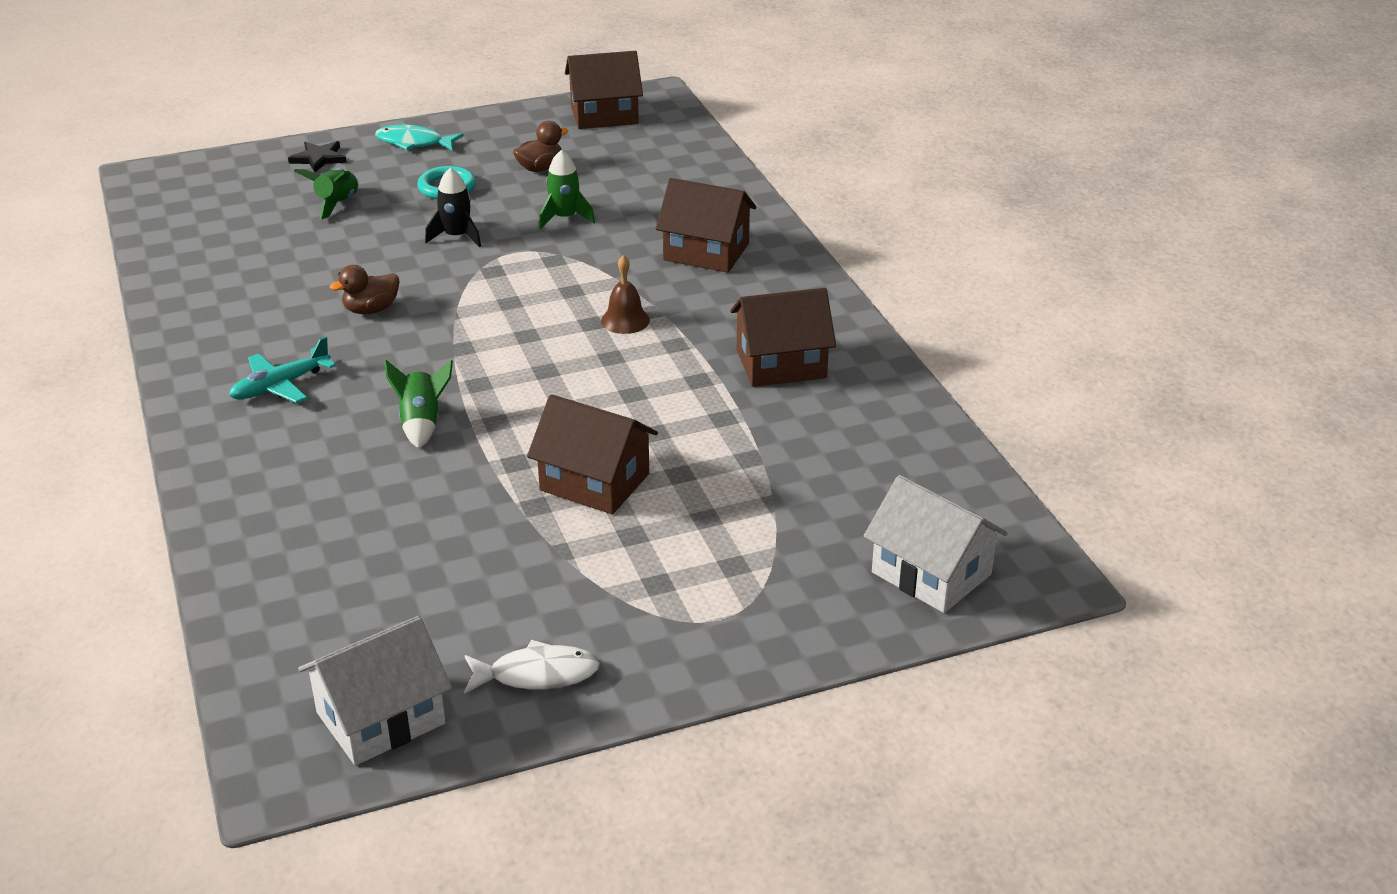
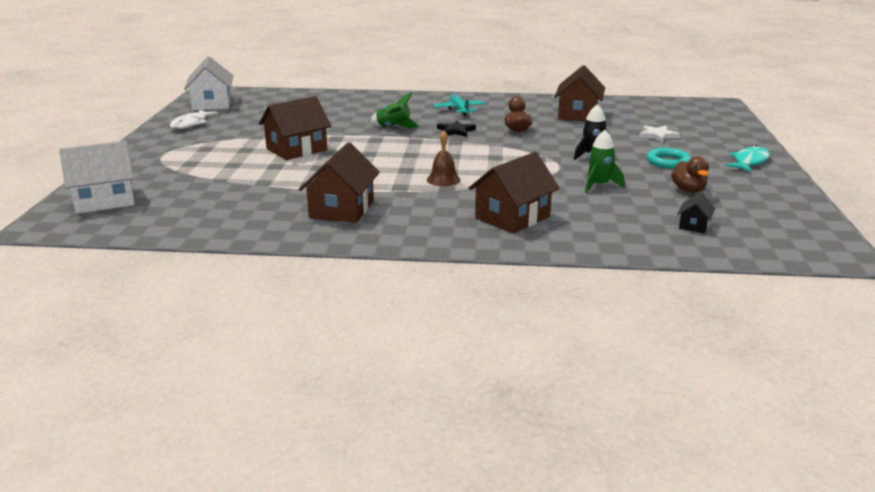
camera: 115 degrees right, 10 degrees down
black star [288,141,347,172] -> black star moved to [437,120,476,137]
green rocket [294,168,359,220] -> white star [639,125,680,143]
brown house [565,51,643,129] -> brown house moved to [554,65,605,122]
none -> black house [677,192,715,233]

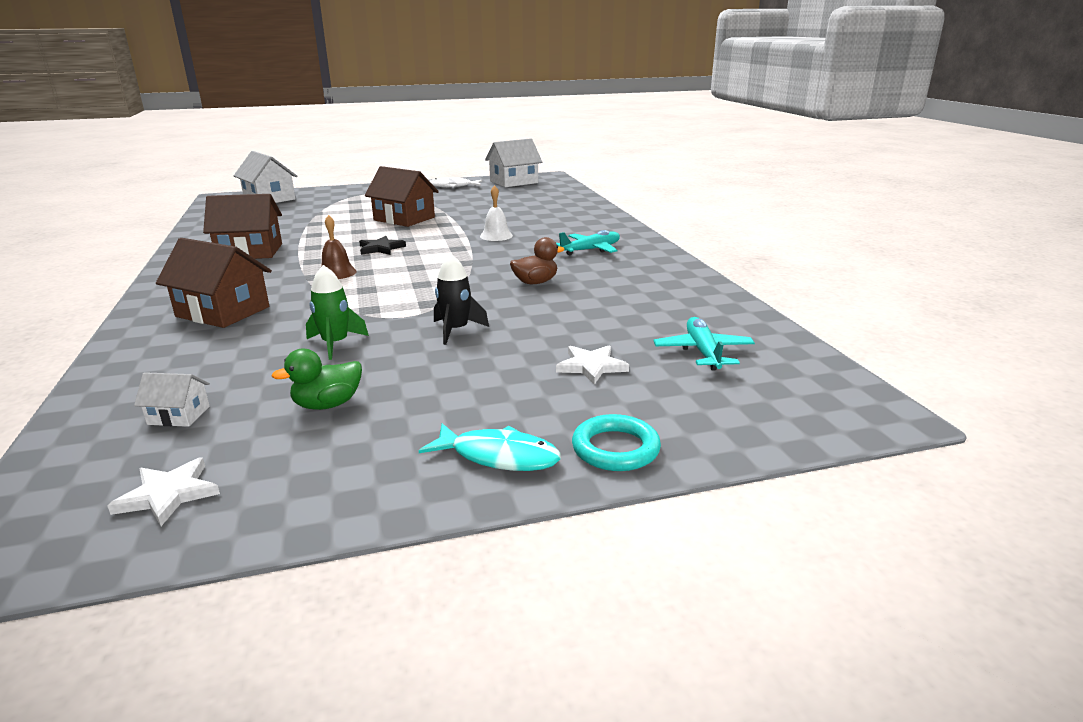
camera: 70 degrees right, 0 degrees up
green rocket [370,92,420,129] -> white bell [480,185,513,241]
black star [437,120,476,137] -> black star moved to [359,236,406,255]
brown house [554,65,605,122] -> none
turquoise ring [647,148,691,169] -> turquoise ring moved to [572,414,661,471]
brown duck [671,156,709,193] -> green duck [271,348,362,410]
black house [677,192,715,233] -> white house [134,372,210,427]
none -> white star [107,457,220,526]
none -> turquoise plane [653,317,755,370]

